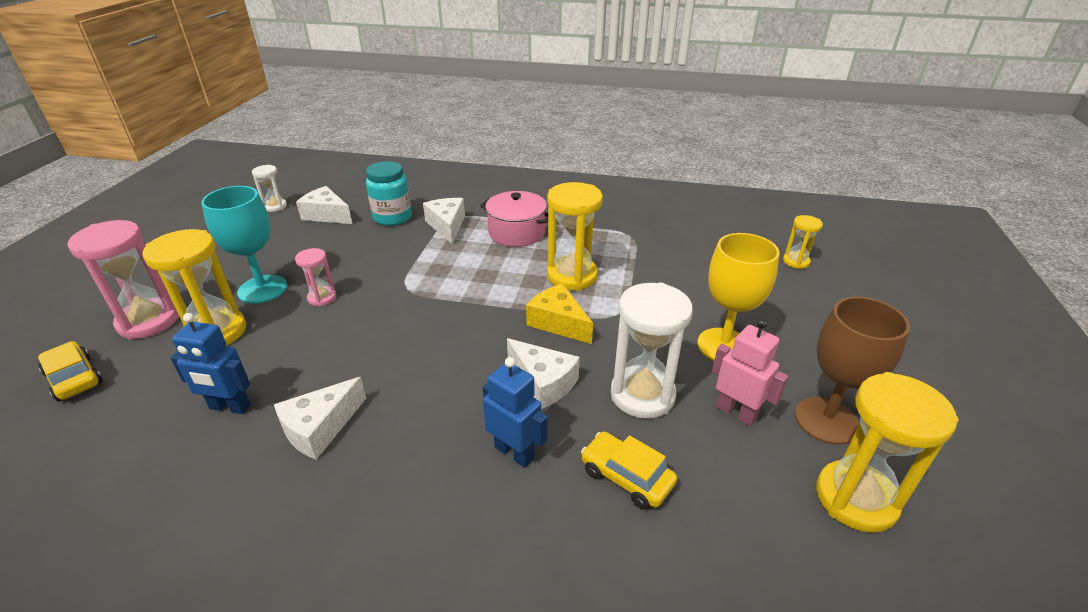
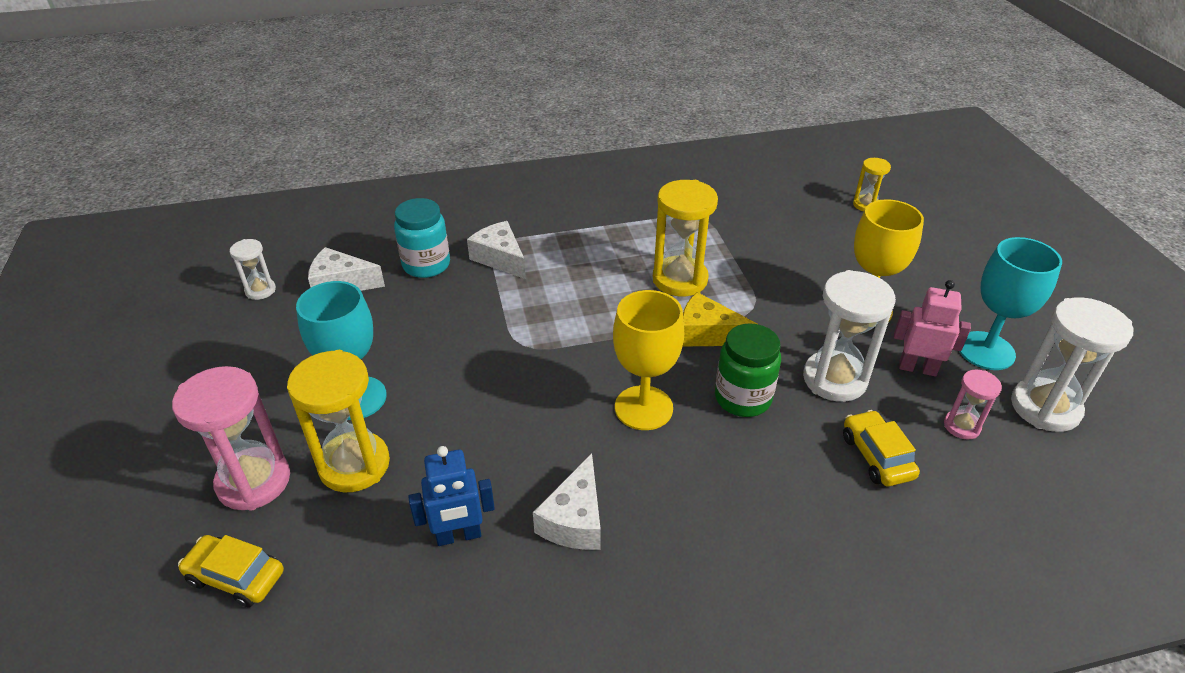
camera: 25 degrees left, 5 degrees up
pink hourglass [295,248,336,307] -> pink hourglass moved to [944,370,1002,439]
pink pot [480,191,548,247] -> none
blue robot [483,357,548,468] -> none
white cheese [507,338,580,409] -> green jar [715,323,781,417]
yellow car [581,431,677,510] -> yellow car turned 60 degrees clockwise [843,410,920,486]
brown goblet [795,296,910,445] -> turquoise goblet [959,237,1062,370]
yellow hourglass [816,372,959,533] -> white hourglass [1011,297,1133,432]
none -> yellow goblet [613,290,684,430]

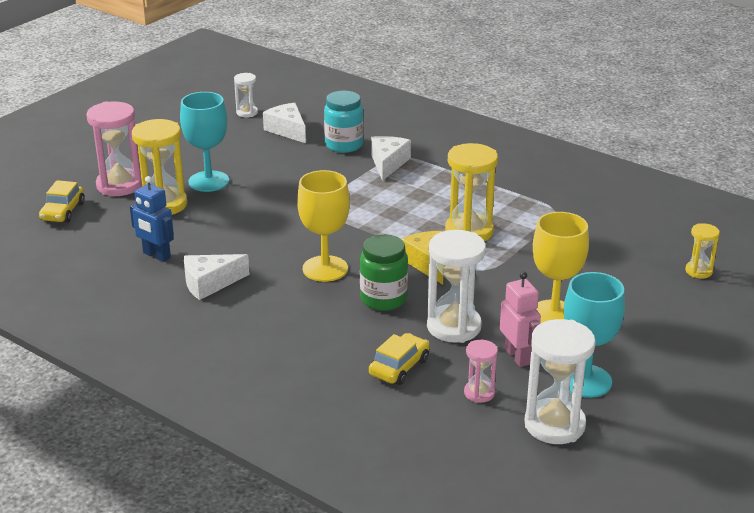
camera: 50 degrees right, 10 degrees down
yellow car [178,535,284,607] -> yellow car turned 150 degrees counterclockwise [39,180,85,223]

